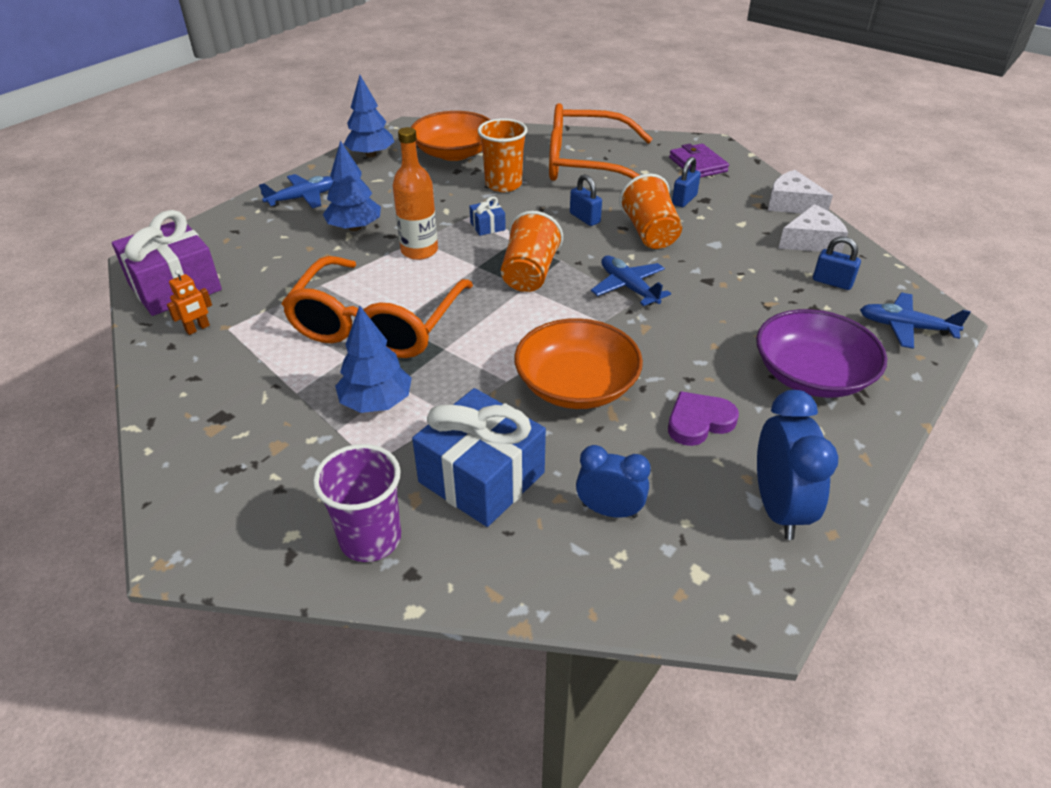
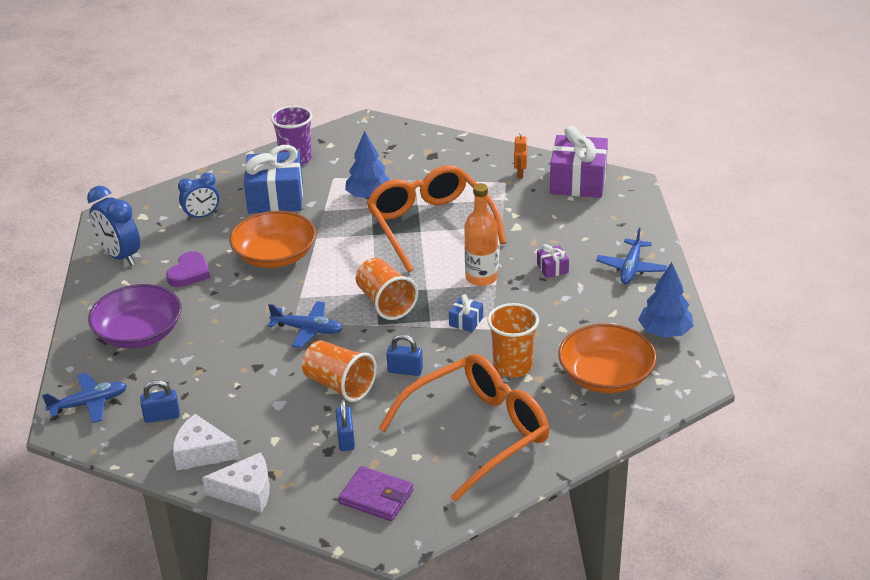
camera: 140 degrees right, 5 degrees down
blue tree [323,141,381,231] -> purple gift [537,244,569,278]
white cheese [778,204,848,253] -> white cheese turned 75 degrees clockwise [173,414,239,470]

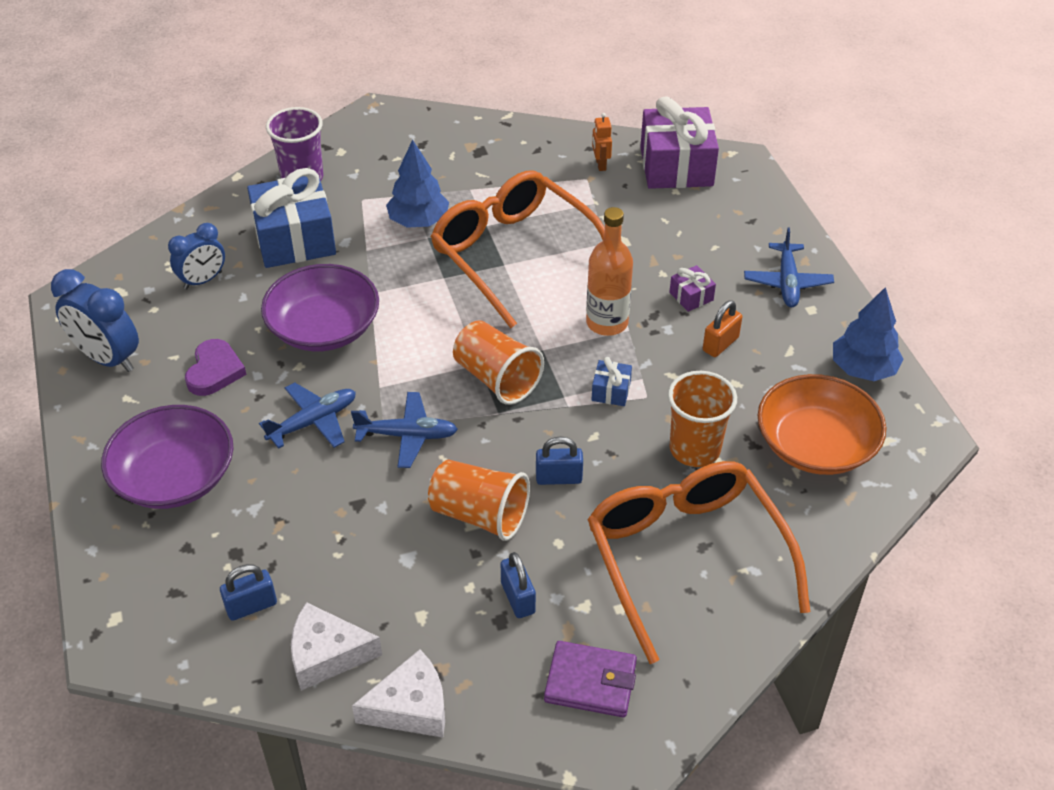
camera: 15 degrees left, 10 degrees up
blue plane [42,372,127,423] -> blue plane moved to [259,382,356,449]
orange bowl [229,211,316,268] -> purple bowl [261,264,379,351]
orange glasses [379,354,549,502] -> orange glasses turned 60 degrees counterclockwise [587,461,810,664]
none -> orange padlock [703,300,742,357]

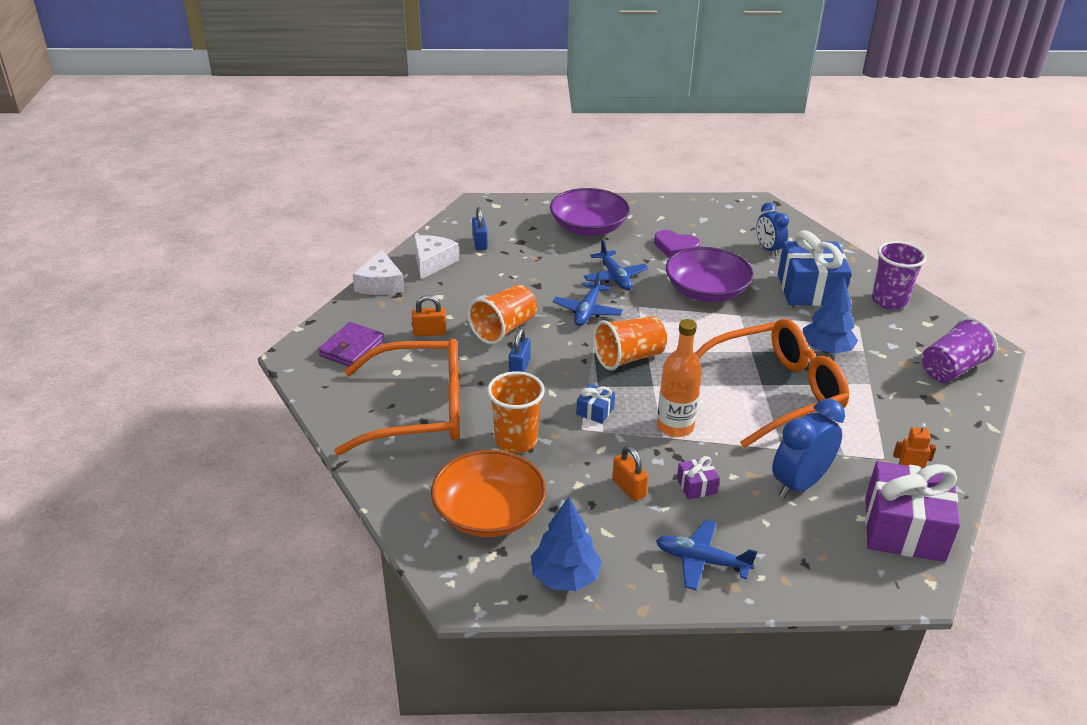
camera: 105 degrees right, 10 degrees down
blue clock [51,269,139,372] -> blue clock moved to [772,399,845,498]
blue padlock [500,552,536,618] -> orange padlock [412,295,446,336]
none -> purple cup [922,317,998,383]

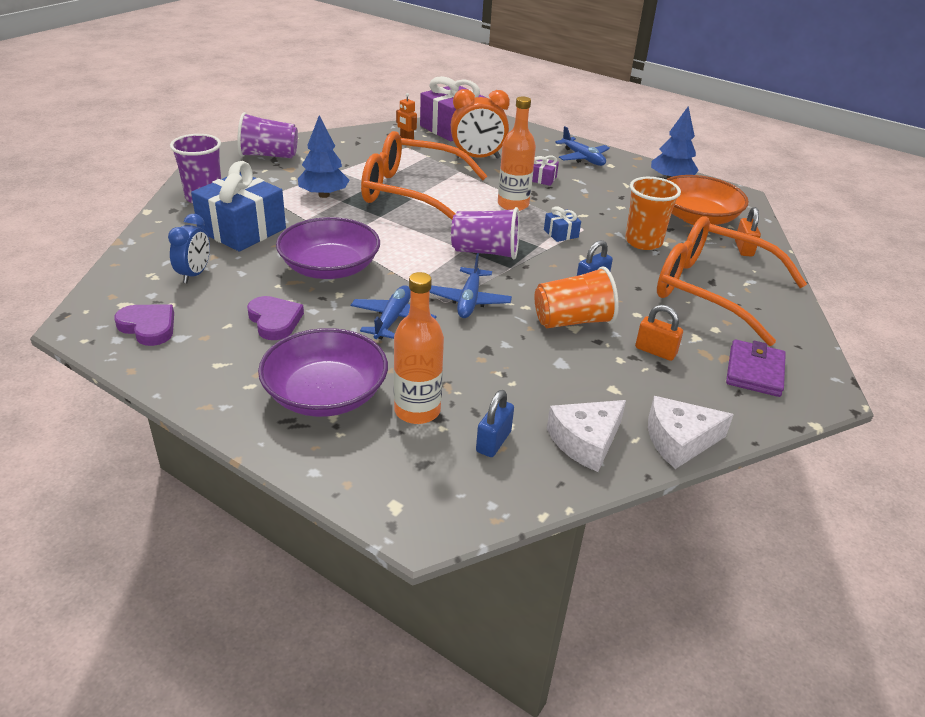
camera: 145 degrees left, 0 degrees up
purple wallet [318,322,384,367] -> purple wallet turned 45 degrees counterclockwise [726,339,786,397]
white cheese [353,250,404,295] -> white cheese turned 135 degrees counterclockwise [648,396,734,469]
blue plane [553,271,623,326] -> blue plane turned 135 degrees clockwise [429,253,512,318]
orange cup [593,316,667,370] -> purple cup [451,207,520,260]
orange padlock [612,446,648,501] -> orange padlock moved to [735,207,761,257]
blue clock [772,399,845,498] -> orange clock [451,89,510,159]
none -> purple heart [114,304,174,346]
none -> orange bottle [394,272,444,424]

